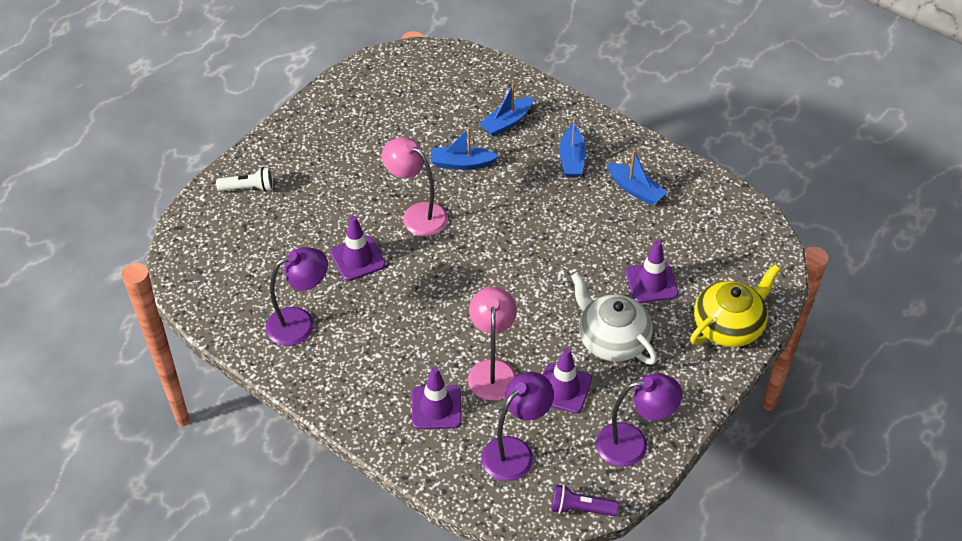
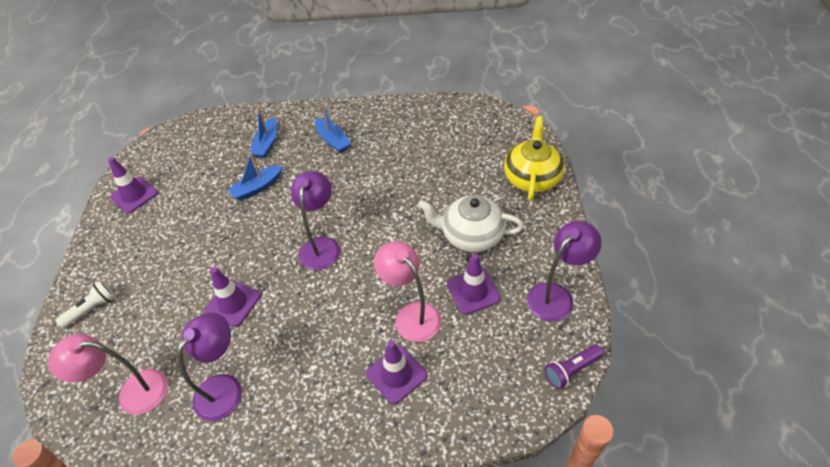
camera: 35 degrees left, 0 degrees up
pink lamp [382,137,448,236] -> pink lamp moved to [48,334,168,415]
purple lamp [481,372,554,481] -> purple lamp moved to [291,171,340,270]
blue boat [607,150,667,205] -> none
purple traffic cone [625,240,679,303] -> purple traffic cone moved to [108,157,158,213]

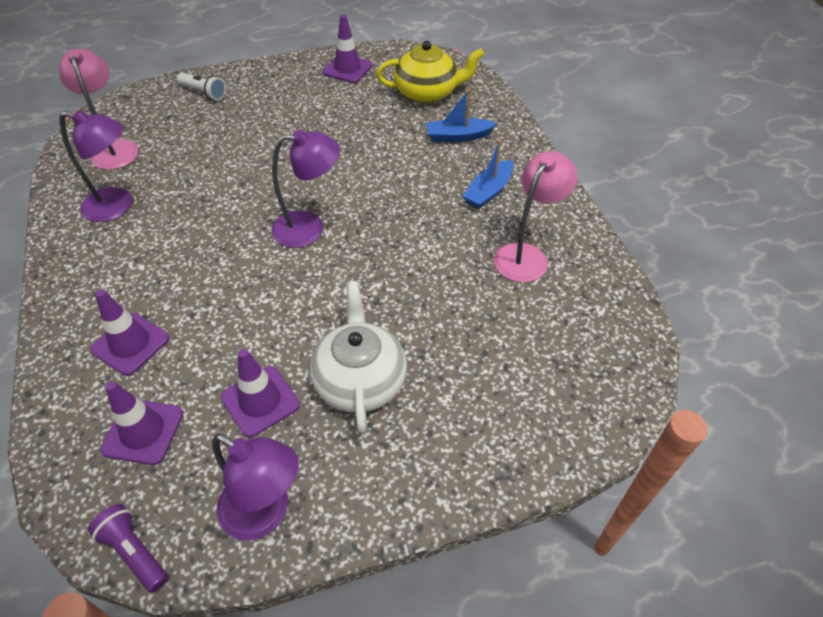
camera: 70 degrees right, 0 degrees up
purple traffic cone [205,267,261,327] -> purple traffic cone moved to [100,381,183,465]
blue boat [227,153,283,201] -> none
pink lamp [374,241,441,342] -> pink lamp moved to [494,151,578,282]
yellow teapot [504,116,565,201] -> yellow teapot moved to [376,41,484,104]

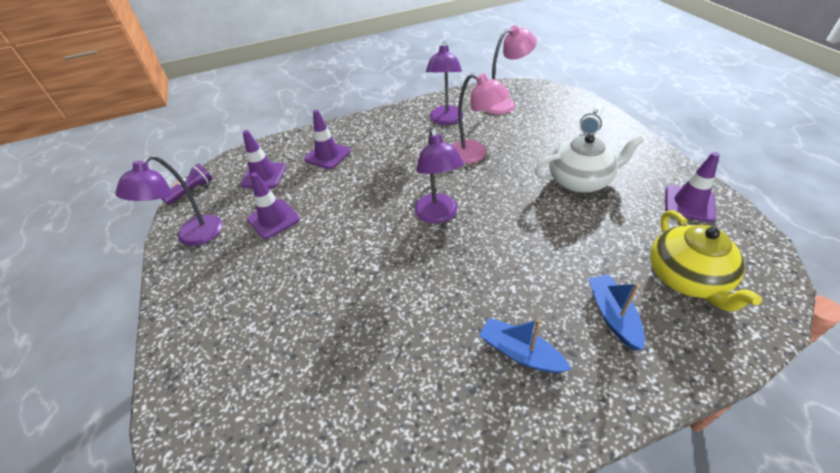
camera: 90 degrees right, 5 degrees down
white teapot [310,281,407,433] -> white teapot moved to [535,134,644,193]
pink lamp [494,151,578,282] -> pink lamp moved to [453,73,509,164]

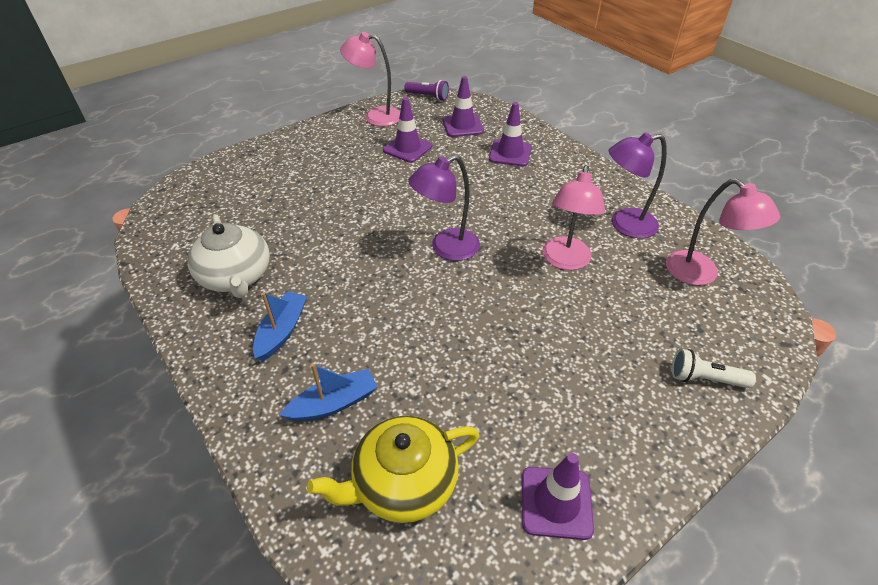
camera: 70 degrees right, 0 degrees up
purple lamp [115,155,222,246] -> pink lamp [340,32,400,126]
white teapot [535,134,644,193] -> white teapot moved to [187,214,270,298]

